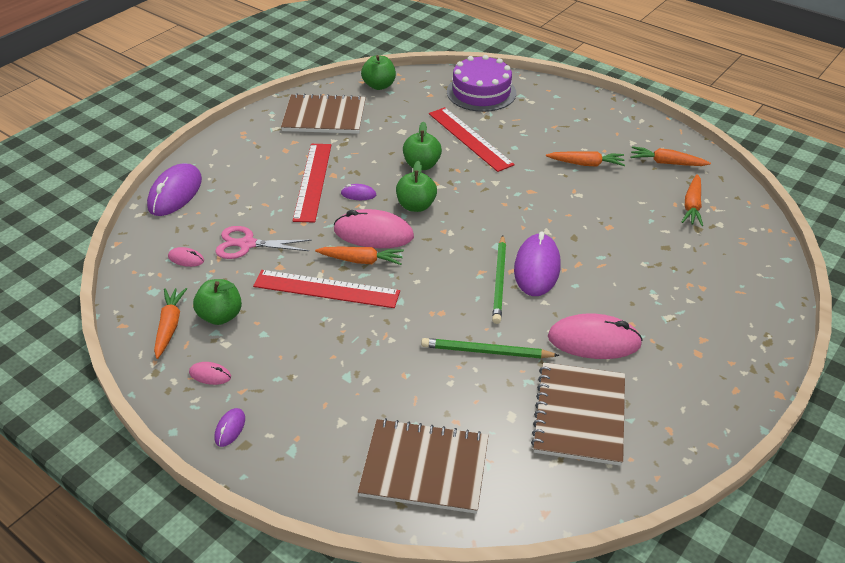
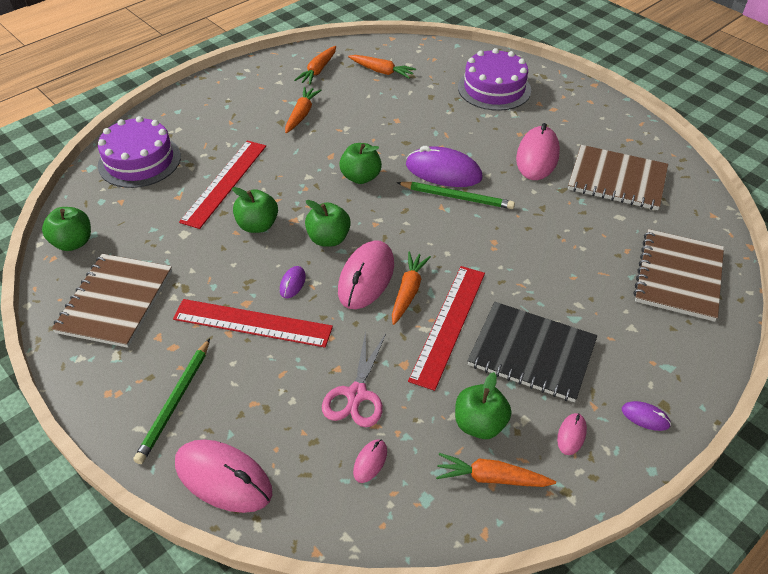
camera: 80 degrees left, 5 degrees up
purple mouse [147,163,202,216] -> pink mouse [175,440,272,513]
green pencil [421,338,560,359] -> green pencil moved to [133,338,210,464]
red ruler [429,107,515,172] -> red ruler turned 45 degrees counterclockwise [179,140,266,229]
none -> green apple [339,143,382,184]
none -> purple cake [458,48,531,111]
none -> black notebook [468,302,597,402]

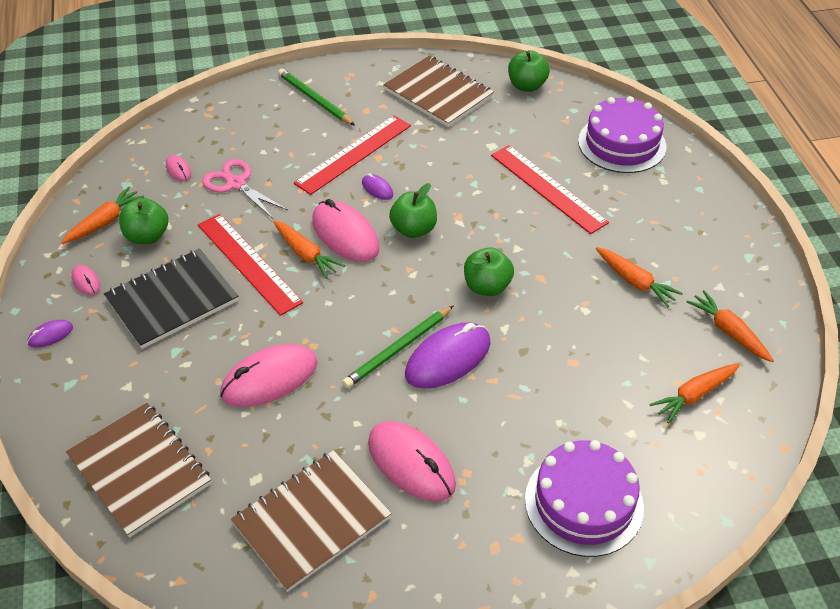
camera: 120 degrees right, 0 degrees up
pink mouse [175,440,272,513] -> pink mouse moved to [220,344,317,407]
green apple [232,187,278,233] -> none

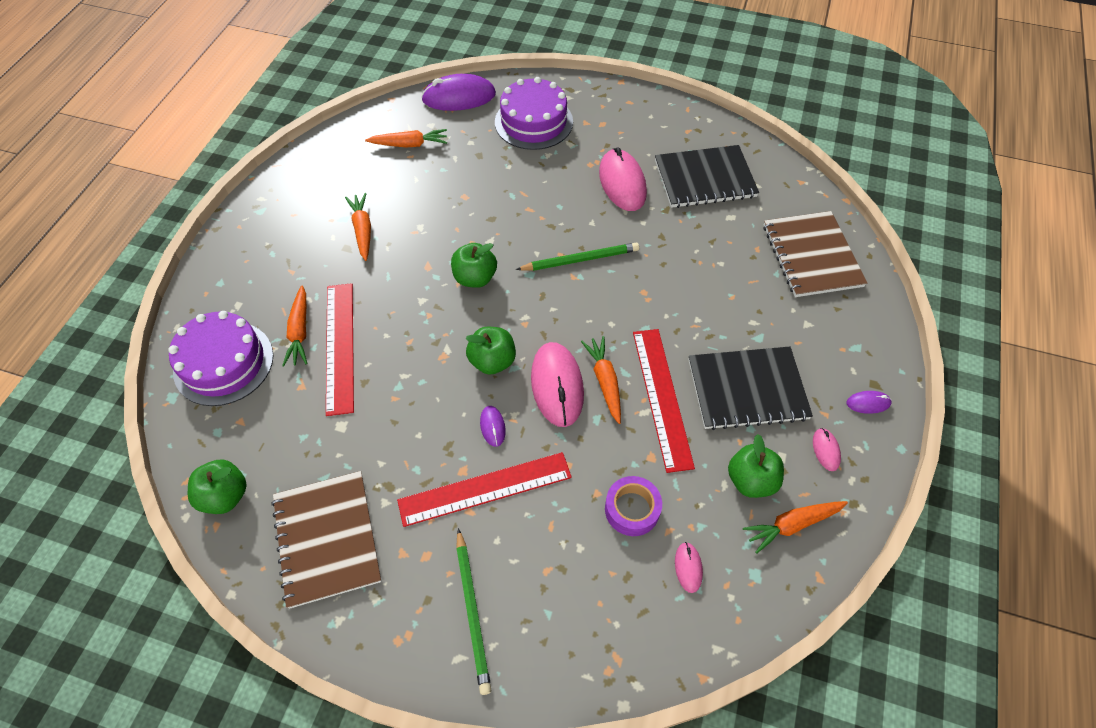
camera: 150 degrees left, 10 degrees up
pink scissors [202,159,288,219] -> purple tape [605,476,662,536]
pink mouse [220,344,317,407] -> none
brown notebook [231,450,392,592] -> black notebook [655,145,759,208]
purple mouse [405,322,491,388] -> purple mouse moved to [421,74,496,111]
orange carrot [687,290,774,362] -> orange carrot moved to [282,286,308,367]

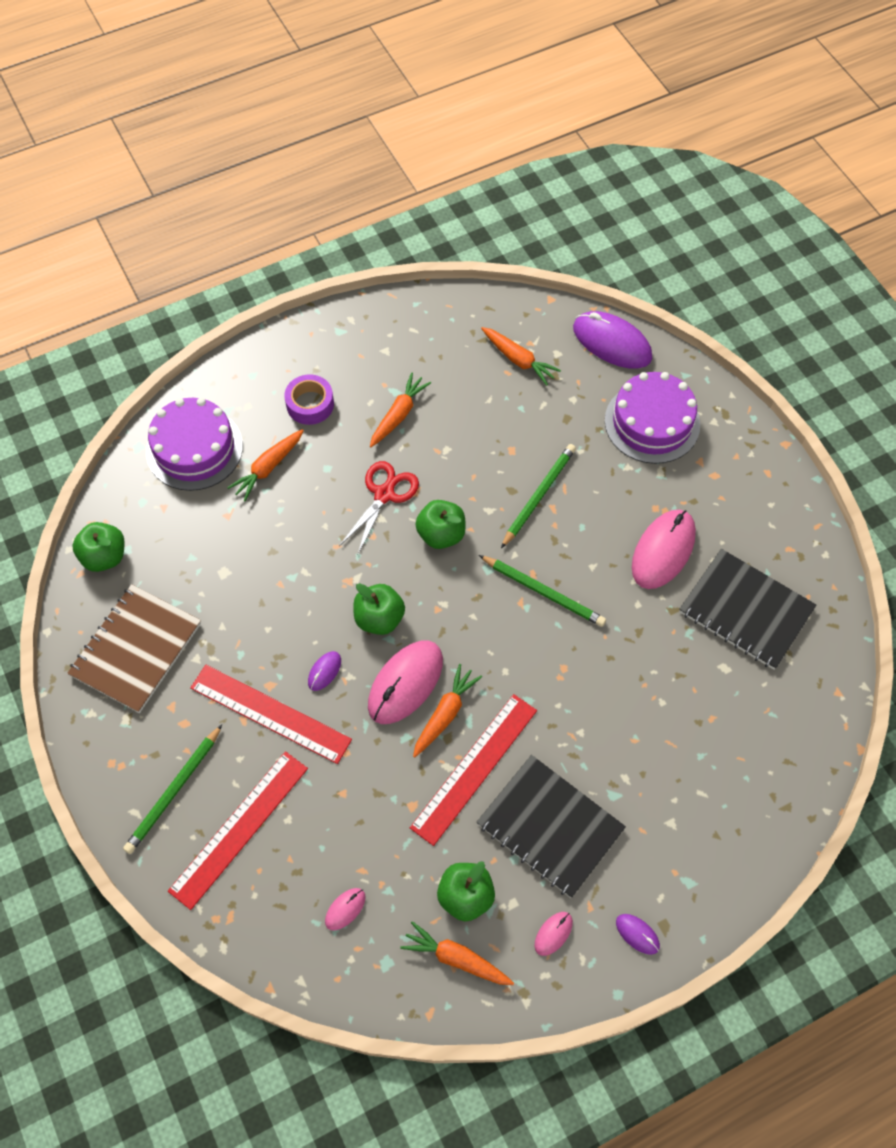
camera: 45 degrees right, 5 degrees up
red ruler [326,283,354,416] -> red ruler moved to [168,751,308,910]
purple tape [605,476,662,536] -> purple tape moved to [284,374,334,425]
brown notebook [764,211,867,297] -> none
none -> red scissors [339,461,419,556]
none -> green pencil [501,444,576,548]

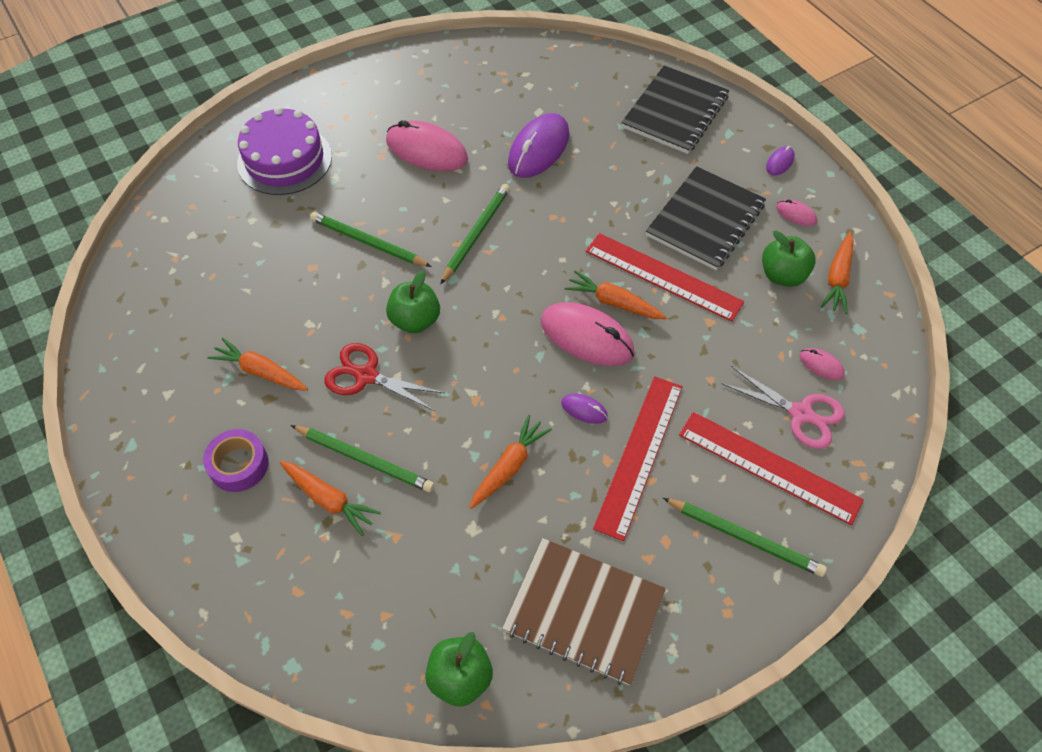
camera: 95 degrees left, 5 degrees down
purple cake [146,398,243,491] -> none
green apple [353,583,405,635] -> none
orange carrot [481,327,561,386] -> orange carrot moved to [469,415,552,509]
purple mouse [573,311,652,368] -> purple mouse moved to [508,113,569,178]
black notebook [679,549,816,670] -> black notebook moved to [621,65,729,154]
none -> green pencil [291,425,434,492]
none -> pink scissors [721,366,845,449]

